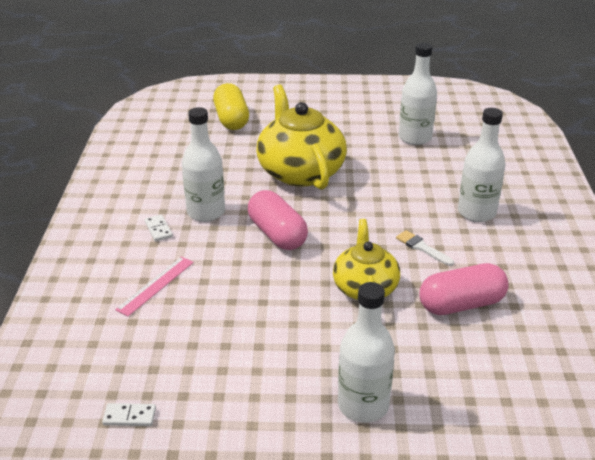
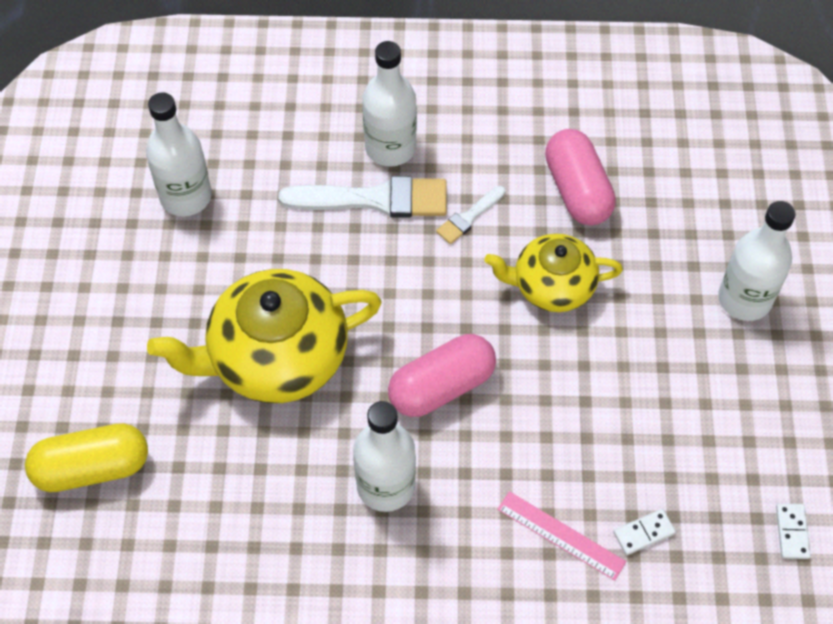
camera: 90 degrees left, 25 degrees up
white domino [145,215,173,242] -> white domino moved to [613,509,676,555]
none -> white brush [278,176,447,218]

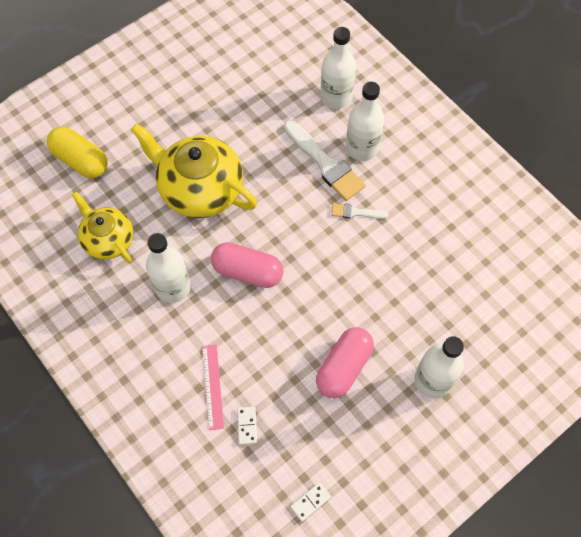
camera: 50 degrees right, 5 degrees up
white bottle [146,92,212,216] -> white bottle moved to [320,27,356,109]
yellow teapot [485,233,623,312] -> yellow teapot moved to [72,192,133,263]
pink capsule [545,129,616,225] -> pink capsule moved to [316,327,374,398]
white domino [613,509,676,555] -> white domino turned 60 degrees clockwise [237,407,257,445]

